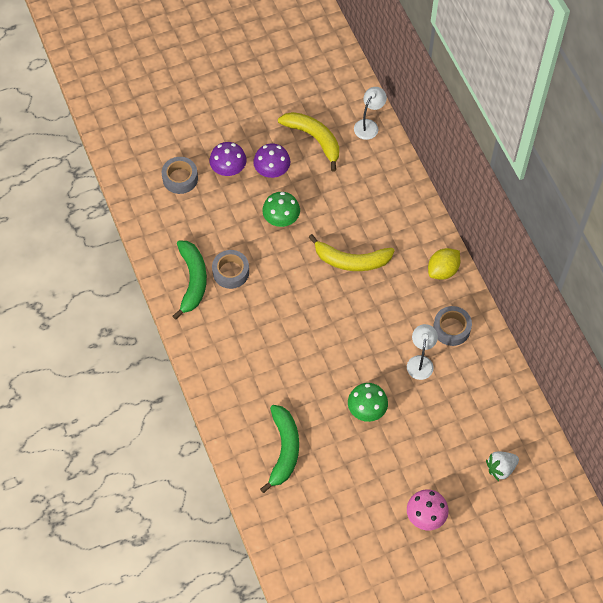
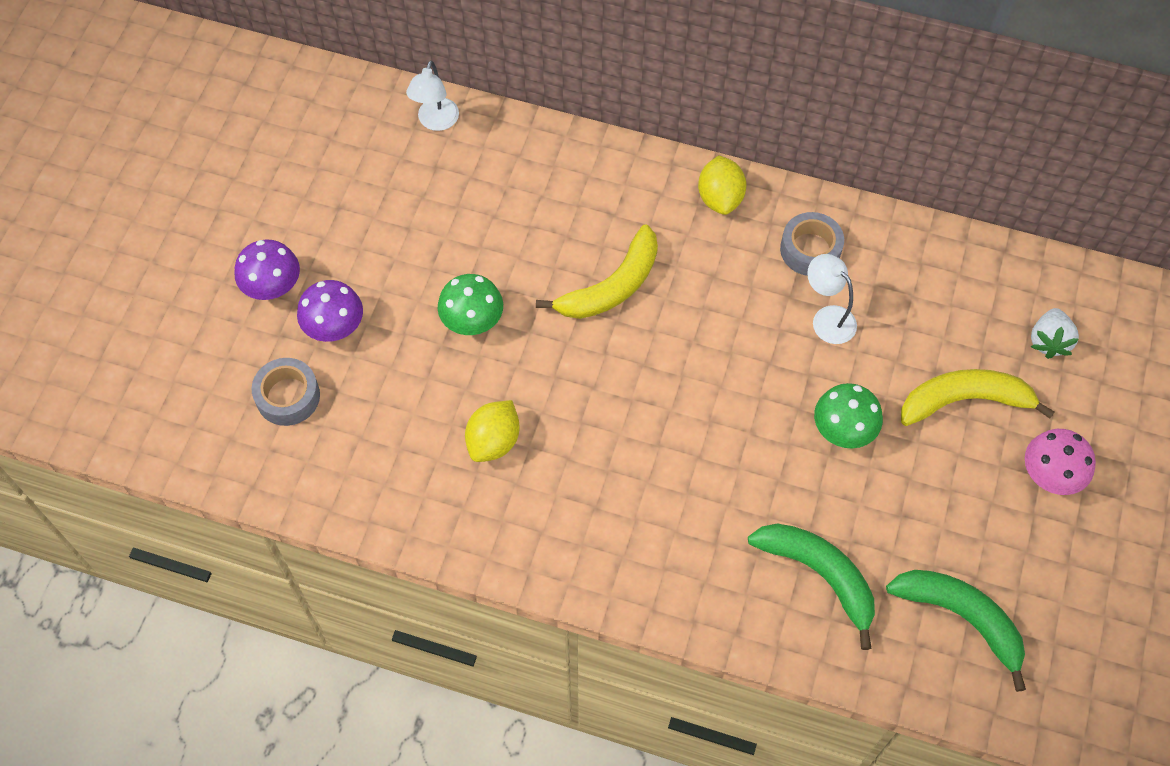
camera: 50 degrees left, 0 degrees up
green banana [173,240,207,320] -> green banana moved to [886,570,1026,692]
grey tape [212,250,249,289] -> yellow lemon [465,400,520,462]
purple mushroom [253,144,290,178] -> purple mushroom moved to [234,239,300,300]
yellow banana [278,112,339,172] -> yellow banana moved to [901,369,1054,426]
white lamp [354,87,387,140] -> white lamp turned 150 degrees counterclockwise [406,60,459,131]

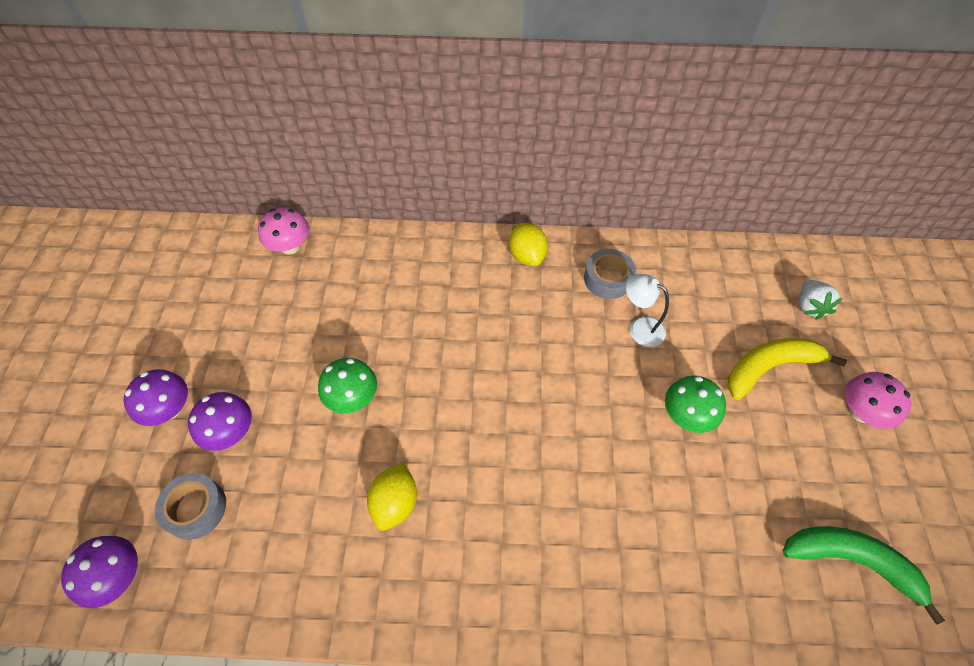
camera: 15 degrees left, 5 degrees down
white lamp [406,60,459,131] -> pink mushroom [258,207,309,255]
yellow banana [536,224,658,319] -> none
green banana [748,523,875,650] -> none
none -> purple mushroom [61,536,138,608]

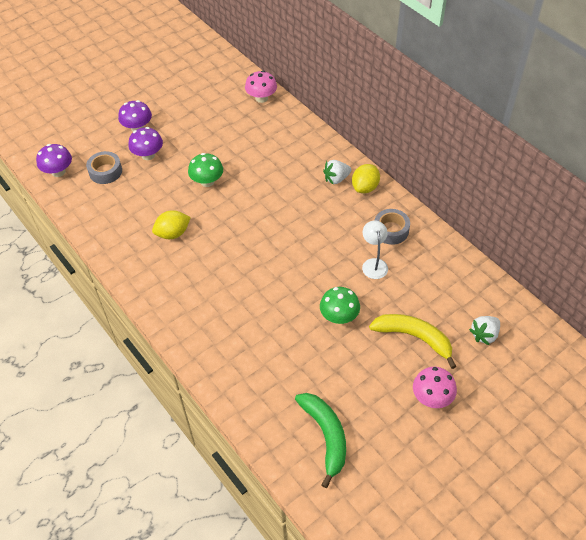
camera: 50 degrees right, 5 degrees down
none -> white strawberry [323,160,351,184]

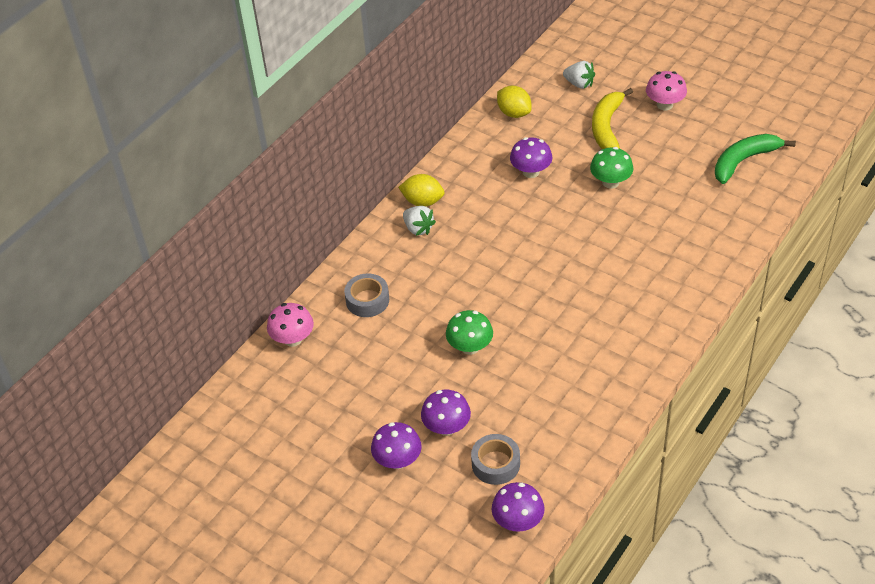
camera: 105 degrees left, 5 degrees down
yellow lemon [152,210,191,239] -> yellow lemon moved to [497,86,532,118]
white lamp [362,220,388,279] -> purple mushroom [510,137,552,178]
grey tape [375,209,410,245] -> grey tape moved to [344,274,389,317]

